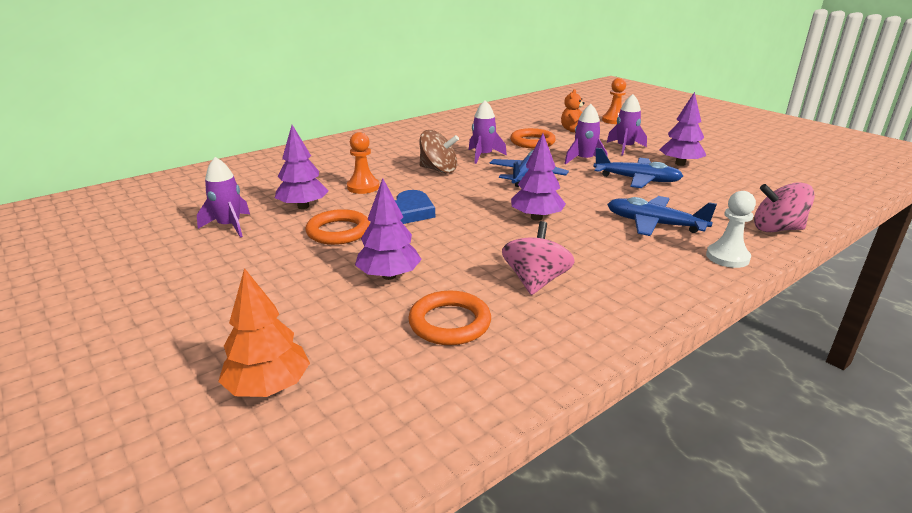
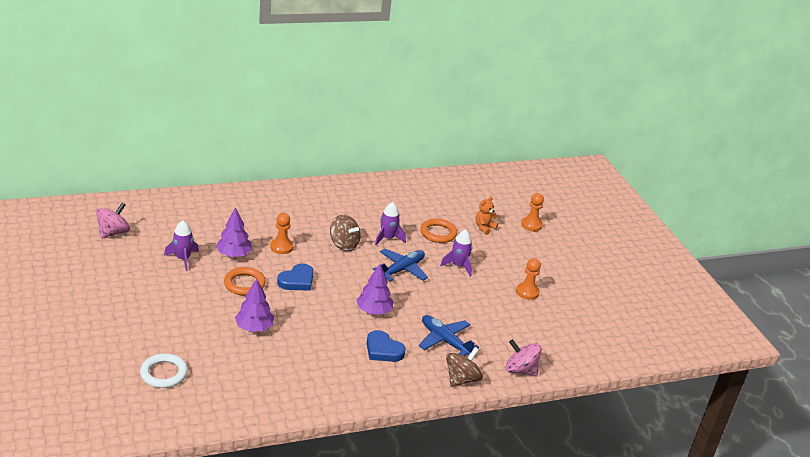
camera: 15 degrees right, 5 degrees up
orange tree [218,268,310,397] -> white ring [140,353,188,388]
orange ring [408,291,491,345] -> none
pink spinning top [502,221,575,295] -> pink spinning top moved to [96,203,130,238]
blue plane [593,148,683,188] -> none
purple rocket [607,94,647,155] -> none
purple tree [659,92,706,166] -> orange pawn [516,258,541,300]
white pawn [706,191,756,268] -> brown spinning top [446,347,483,387]
none -> blue heart [367,330,406,362]

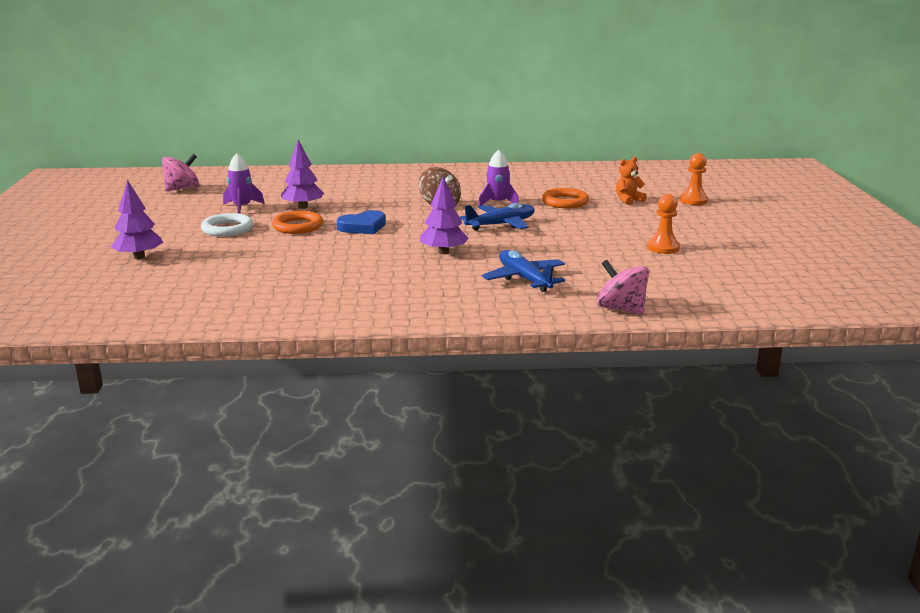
camera: 20 degrees right, 10 degrees down
white ring [140,353,188,388] -> white ring moved to [201,213,253,237]
purple tree [235,278,274,332] -> purple tree moved to [111,180,163,259]
orange pawn [270,213,293,254] -> none
blue heart [367,330,406,362] -> none
purple rocket [440,229,472,277] -> none
brown spinning top [446,347,483,387] -> none

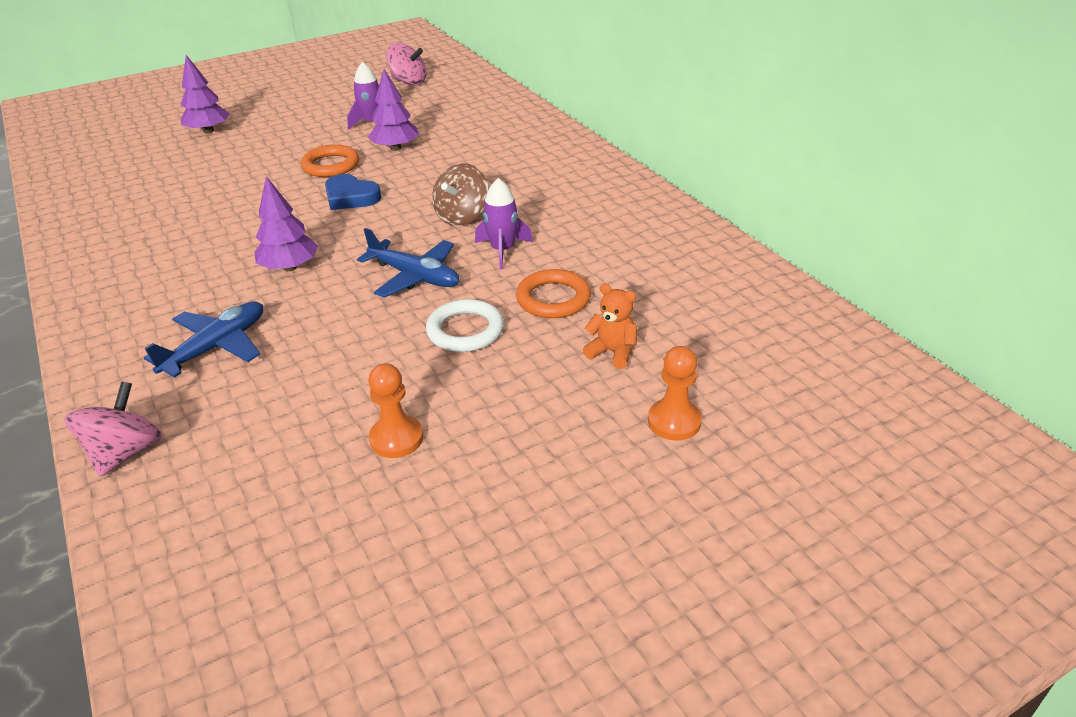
camera: 65 degrees right, 15 degrees up
white ring [201,213,253,237] -> white ring moved to [426,299,504,352]

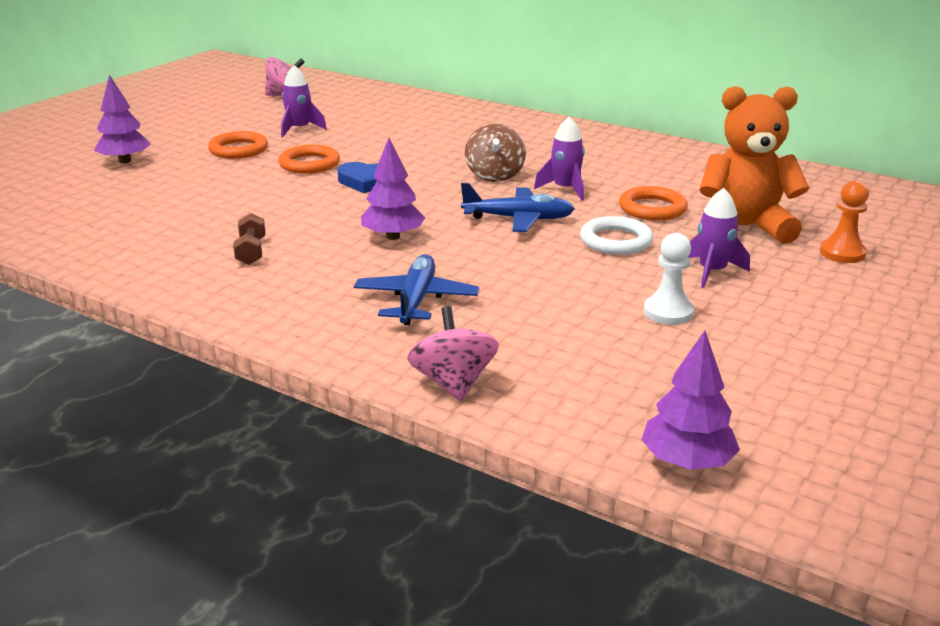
camera: 30 degrees left, 10 degrees down
purple tree [368,69,419,151] -> purple tree moved to [641,331,740,470]
orange pawn [368,363,423,458] -> white pawn [644,233,694,325]
orange teddy bear [583,284,637,369] -> orange teddy bear [699,86,809,244], size x2.17
none -> orange ring [208,131,268,159]
none -> brown dumbbell [233,213,265,265]
none -> purple rocket [688,188,750,288]

